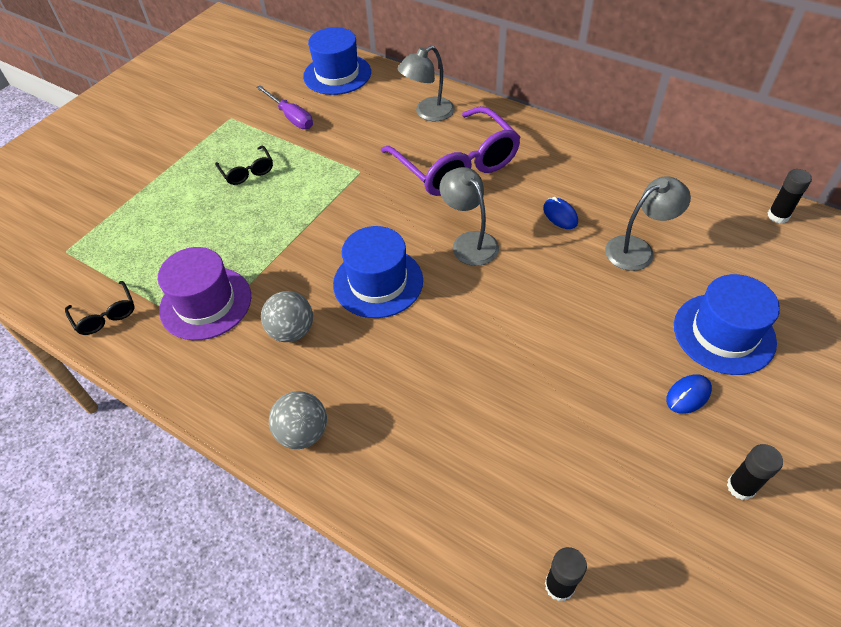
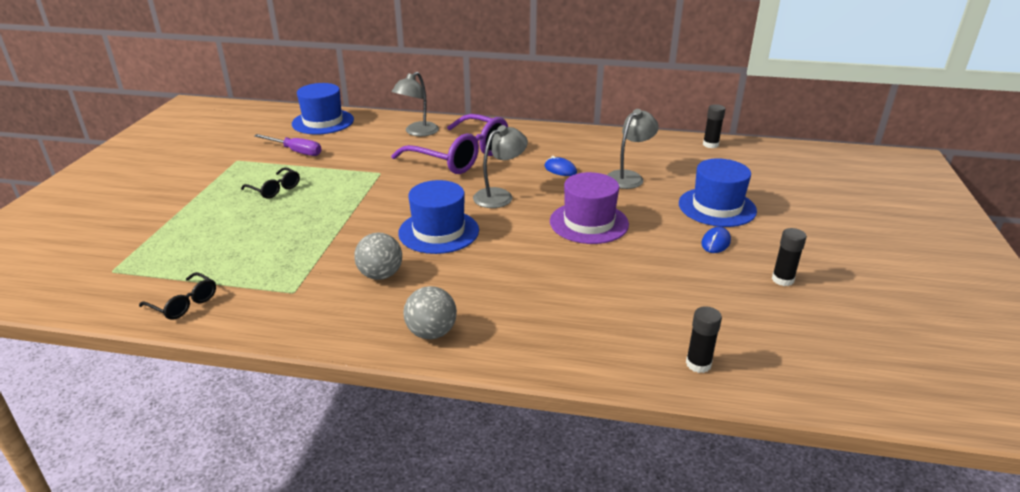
camera: 25 degrees left, 20 degrees down
purple hat [158,247,251,340] -> purple hat moved to [550,172,629,244]
grey lamp [440,167,499,266] -> grey lamp turned 105 degrees clockwise [473,125,528,208]

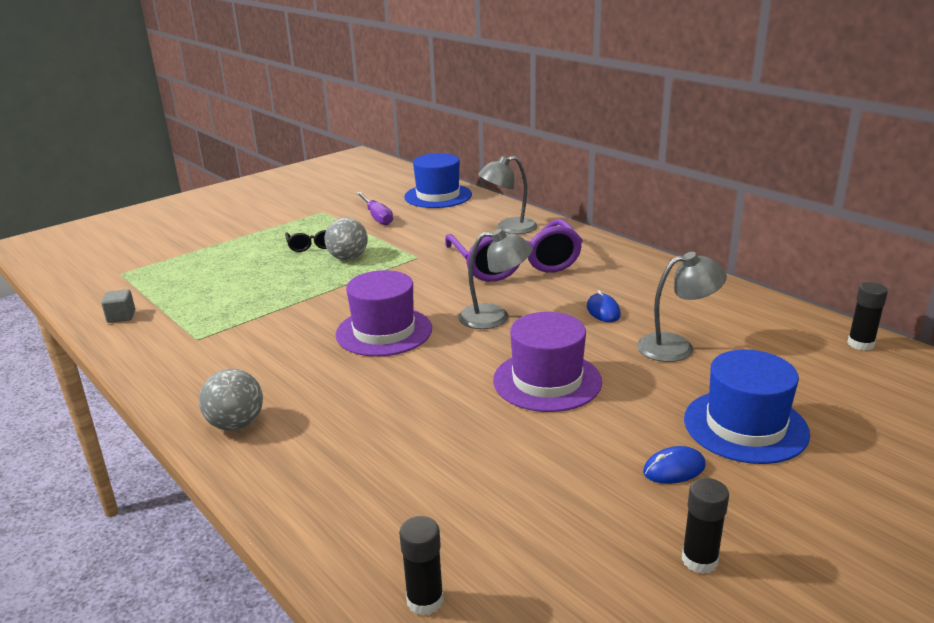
camera: 40 degrees right, 5 degrees down
black glasses [139,272,216,320] -> grey cube [101,289,135,323]
grey ball [354,233,402,280] -> grey ball moved to [325,217,368,260]
blue hat [398,180,479,254] -> purple hat [336,270,432,357]

